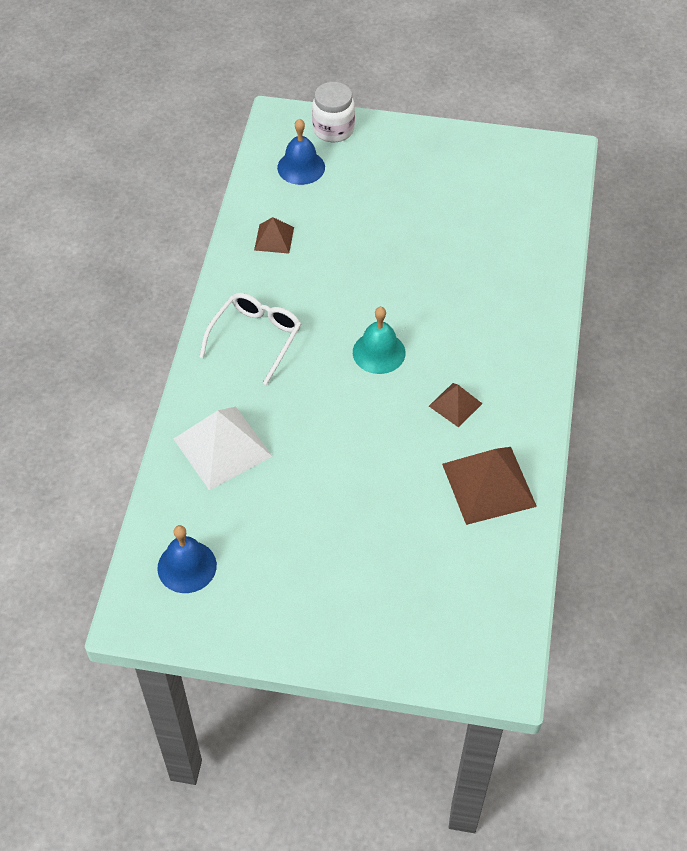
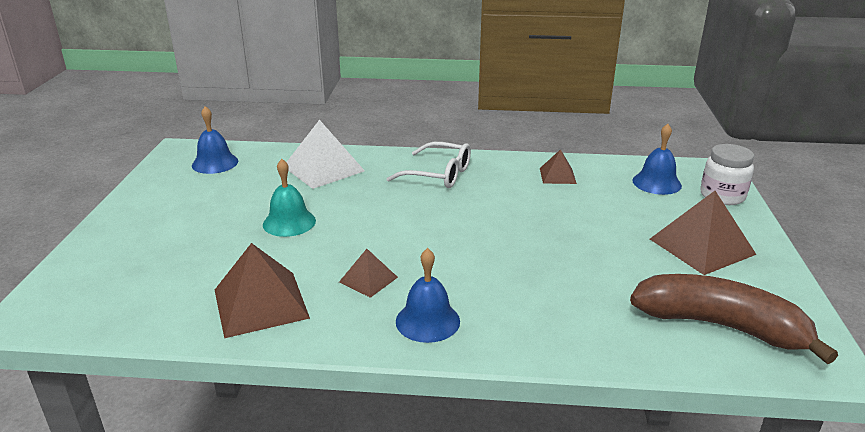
camera: 85 degrees right, 25 degrees down
turquoise bell [353,307,405,374] -> turquoise bell moved to [263,159,316,237]
none -> blue bell [396,248,460,343]
none -> brown banana [630,274,838,364]
none -> brown pyramid [650,191,757,275]

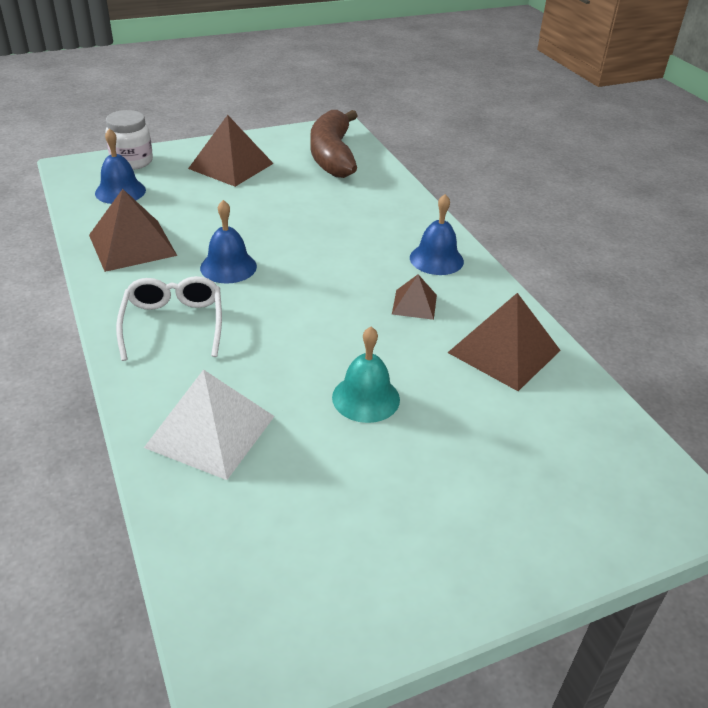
camera: 120 degrees left, 10 degrees up
blue bell [192,106,238,174] -> blue bell moved to [200,200,257,284]
brown pyramid [540,149,577,184] -> brown pyramid [89,189,177,272], size x1.84

